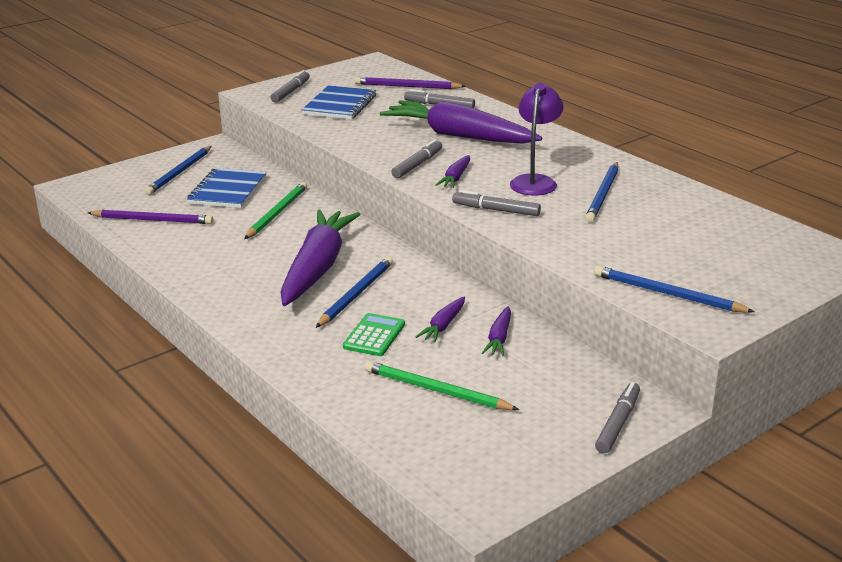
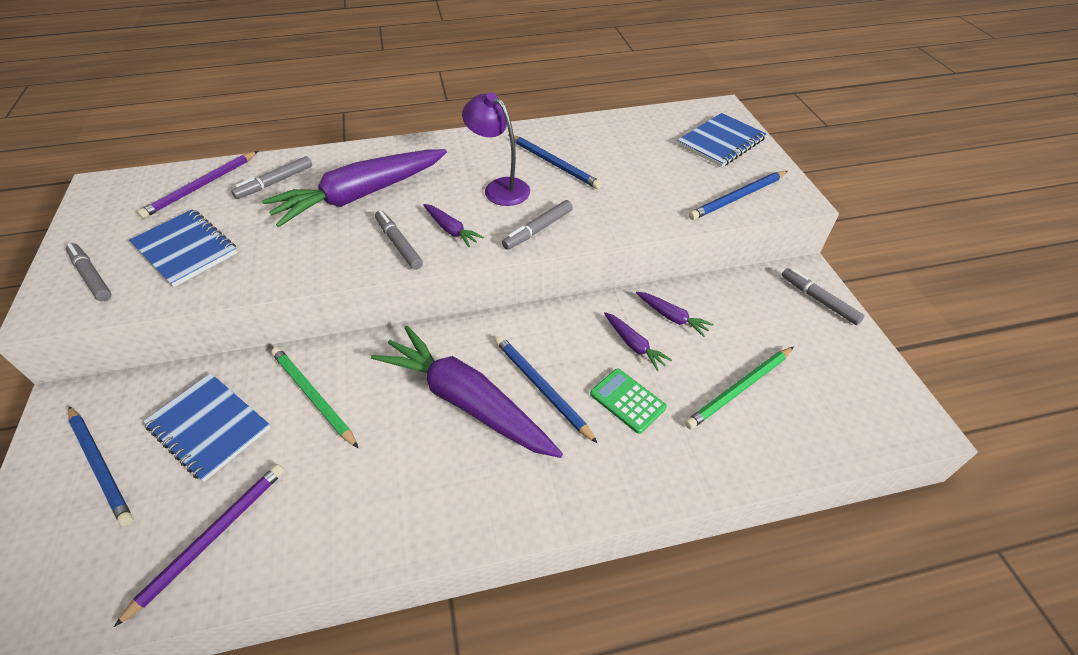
camera: 65 degrees left, 20 degrees up
none -> blue notebook [677,113,767,167]

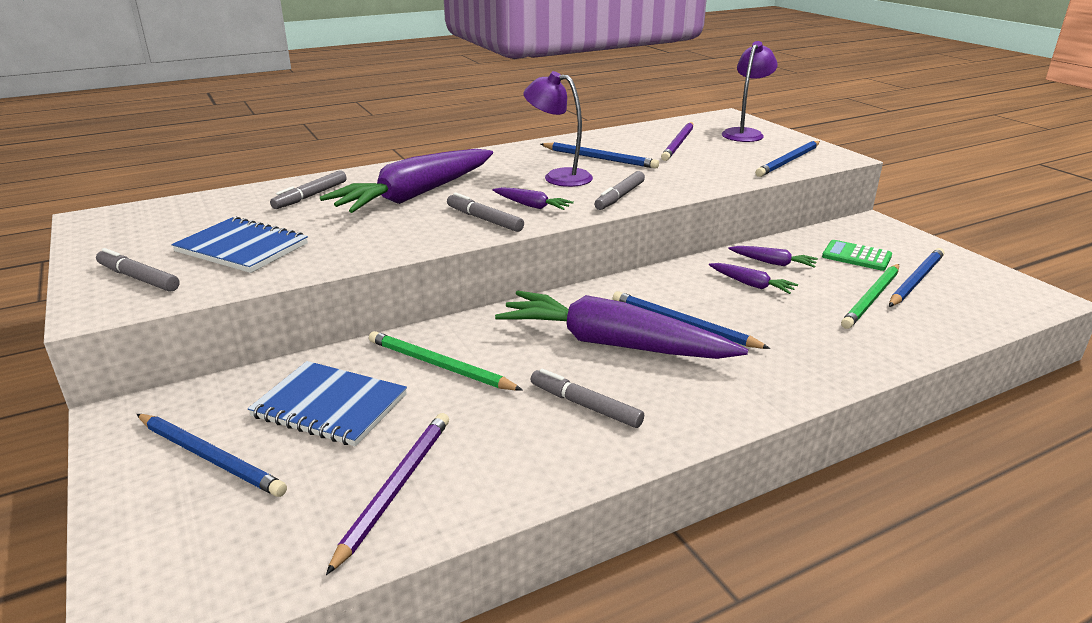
camera: 15 degrees left, 20 degrees down
purple pencil [137,151,258,218] -> purple pencil moved to [661,122,693,161]
green calculator [590,368,667,434] -> green calculator moved to [822,240,892,271]
blue notebook [677,113,767,167] -> purple lamp [722,41,778,142]
grey marker [782,268,864,325] -> grey marker moved to [531,368,644,428]
none -> blue pencil [889,248,944,307]

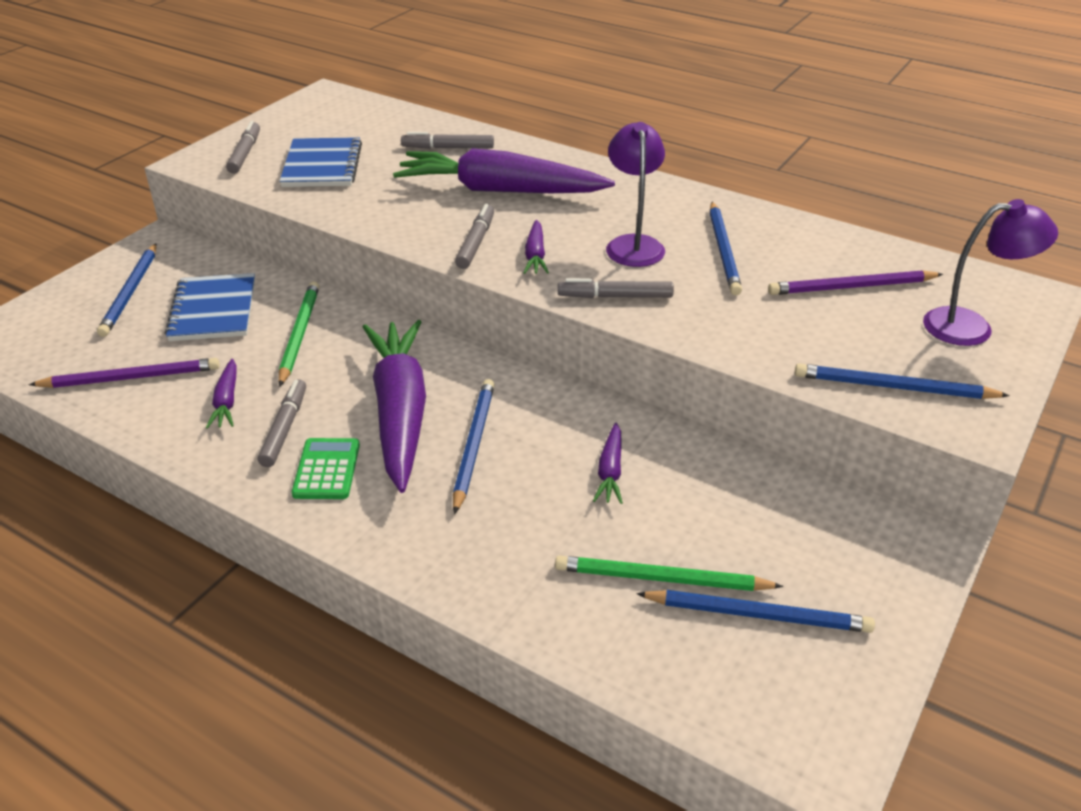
camera: 60 degrees right, 10 degrees up
purple carrot [728,246,818,268] -> purple carrot moved to [206,359,237,429]
green calculator [822,240,892,271] -> green calculator moved to [292,438,360,499]

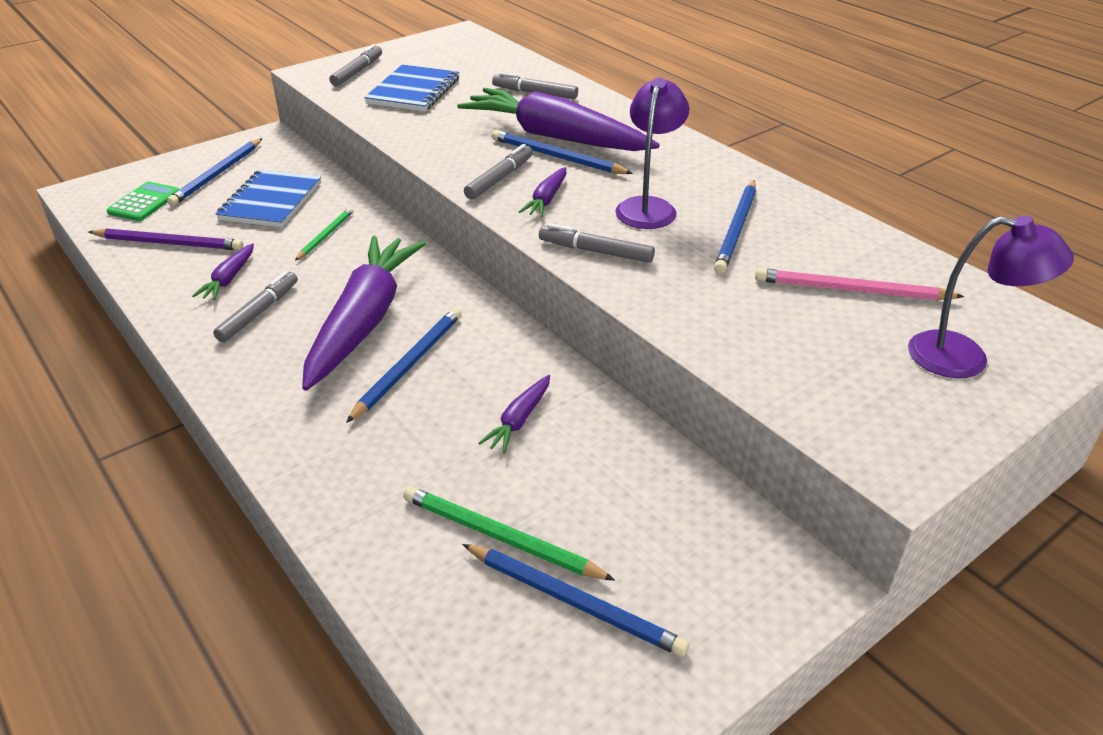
camera: 20 degrees right, 0 degrees up
green pencil [279,281,319,387] -> green pencil [295,207,354,261], size x0.64
green calculator [292,438,360,499] -> green calculator moved to [107,181,180,221]
purple pencil [768,270,943,295] -> pink pencil [755,268,964,300]
blue pencil [795,363,1010,399] -> blue pencil moved to [492,130,633,174]

